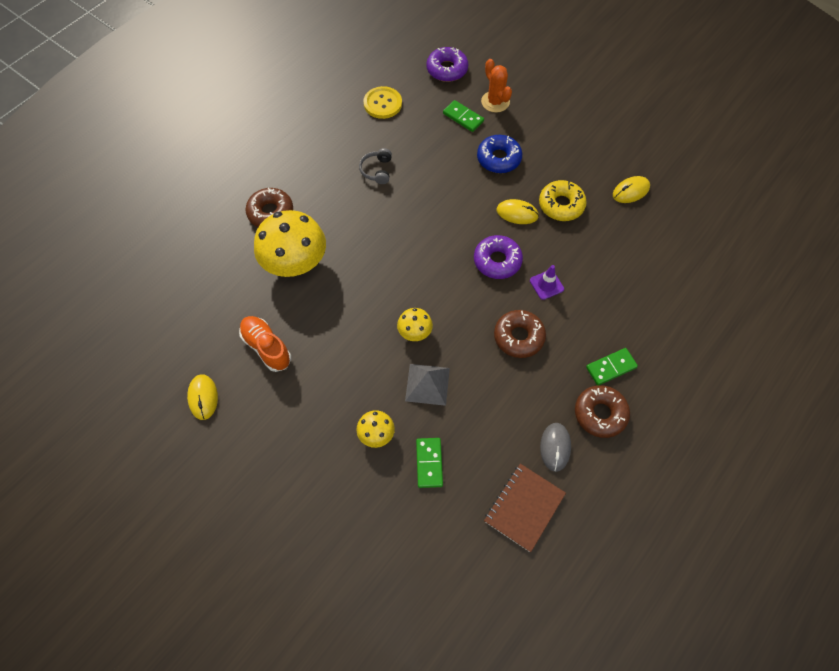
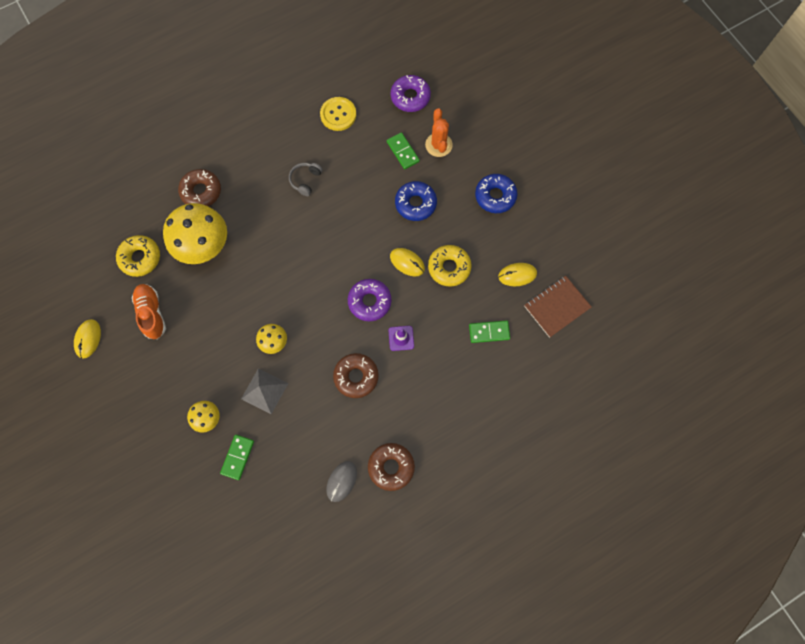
camera: 20 degrees right, 10 degrees up
brown notebook [484,464,566,552] -> brown notebook moved to [524,276,592,338]
green domino [586,348,638,385] -> green domino moved to [469,320,510,343]
none -> yellow donut [116,235,160,277]
none -> blue donut [475,174,517,213]

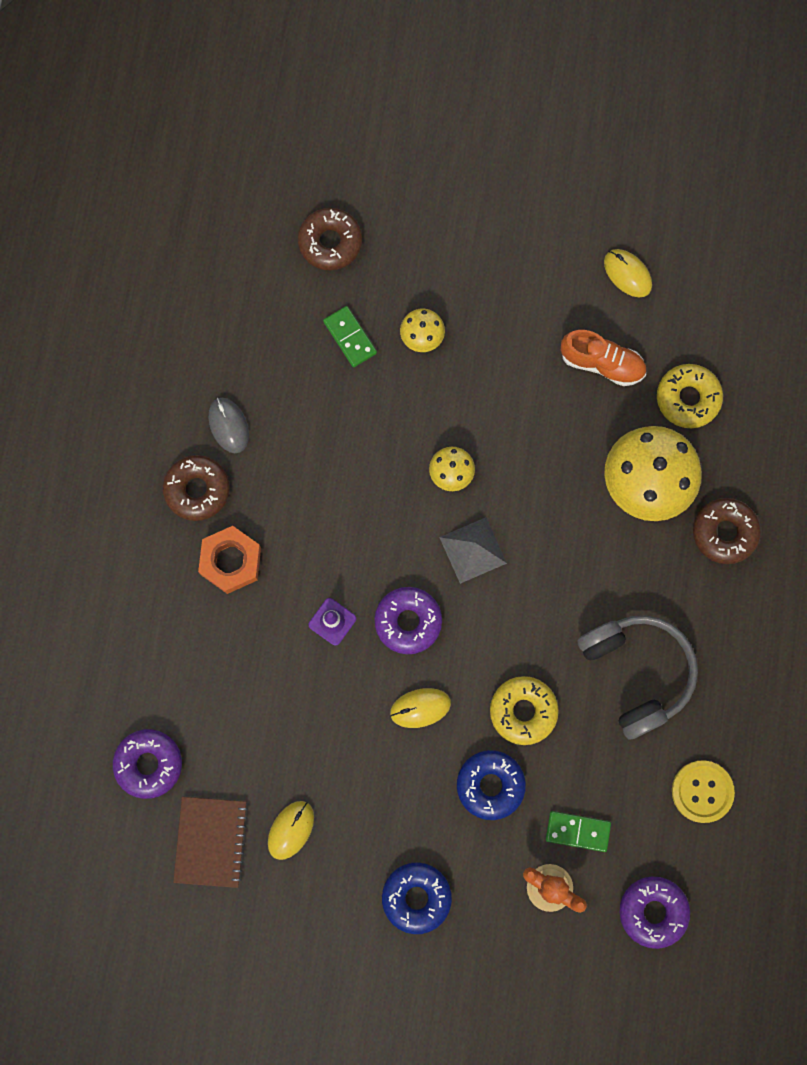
camera: 130 degrees right, 5 degrees up
grey pyramid [241,369,288,414] -> grey pyramid moved to [439,517,507,584]
grey headphones [289,163,323,196] -> grey headphones [577,615,698,739], size x2.13
brown donut [333,353,379,398] -> brown donut moved to [298,208,362,270]
yellow donut [428,245,472,287] -> yellow donut moved to [490,676,559,745]
green domino [469,320,510,343] -> none
none -> purple donut [113,729,182,799]
none -> orange nut [198,526,261,594]

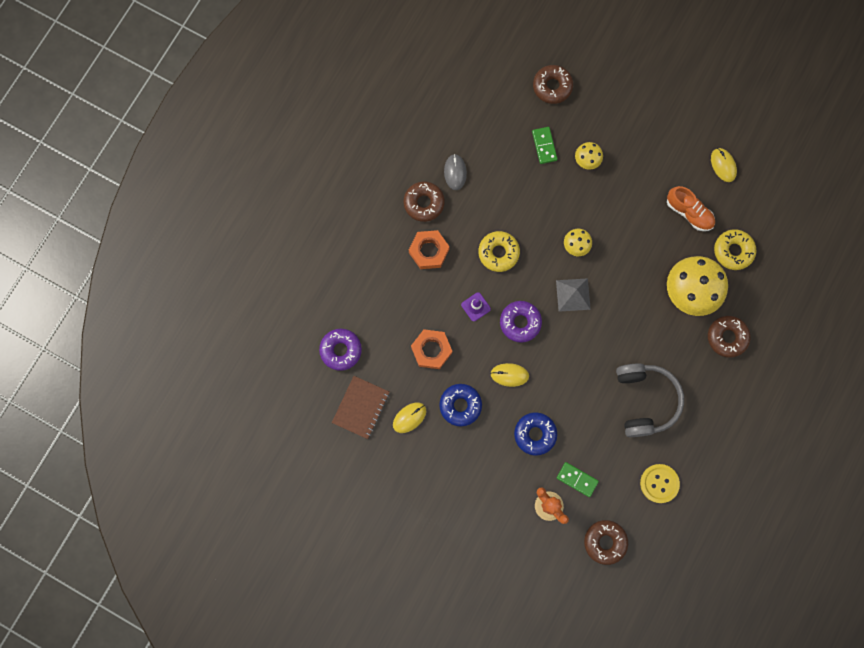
camera: 20 degrees right, 0 degrees up
blue donut [382,863,452,934] -> blue donut moved to [439,384,482,426]
yellow donut [490,676,559,745] -> yellow donut moved to [478,231,520,272]
purple donut [620,876,690,949] -> brown donut [584,520,628,565]
none -> orange nut [411,329,452,369]

